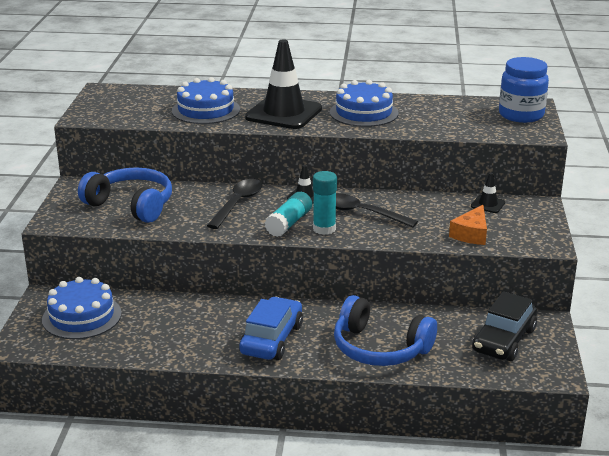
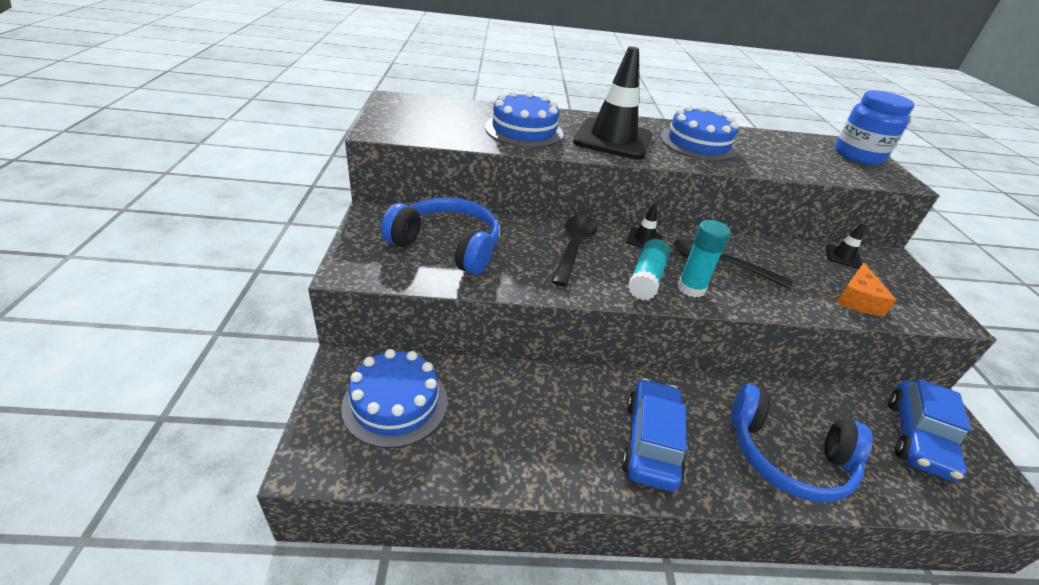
camera: 10 degrees left, 10 degrees up
black car [472,291,537,361] -> blue car [888,379,971,482]

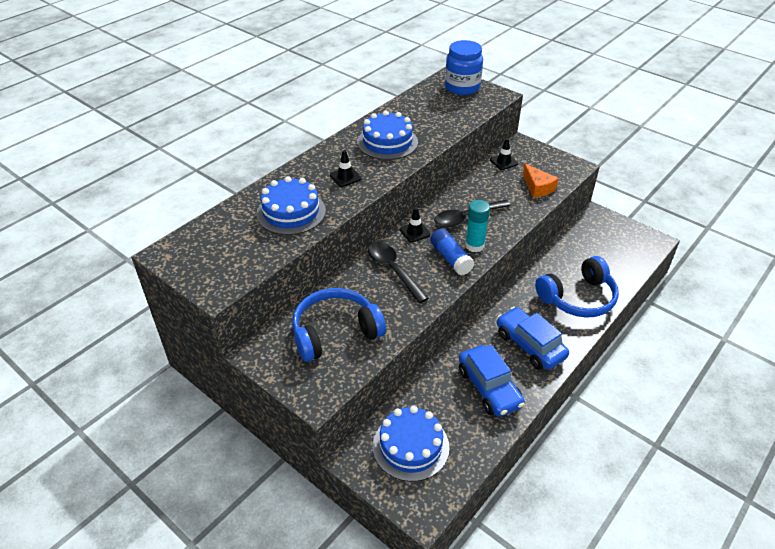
camera: 45 degrees left, 5 degrees up
black traffic cone [573,47,652,159] -> black traffic cone [330,150,362,187], size x0.43
turquoise glue stick [628,239,670,300] -> blue glue stick [430,229,474,275]
blue car [888,379,971,482] -> blue car moved to [459,345,525,417]

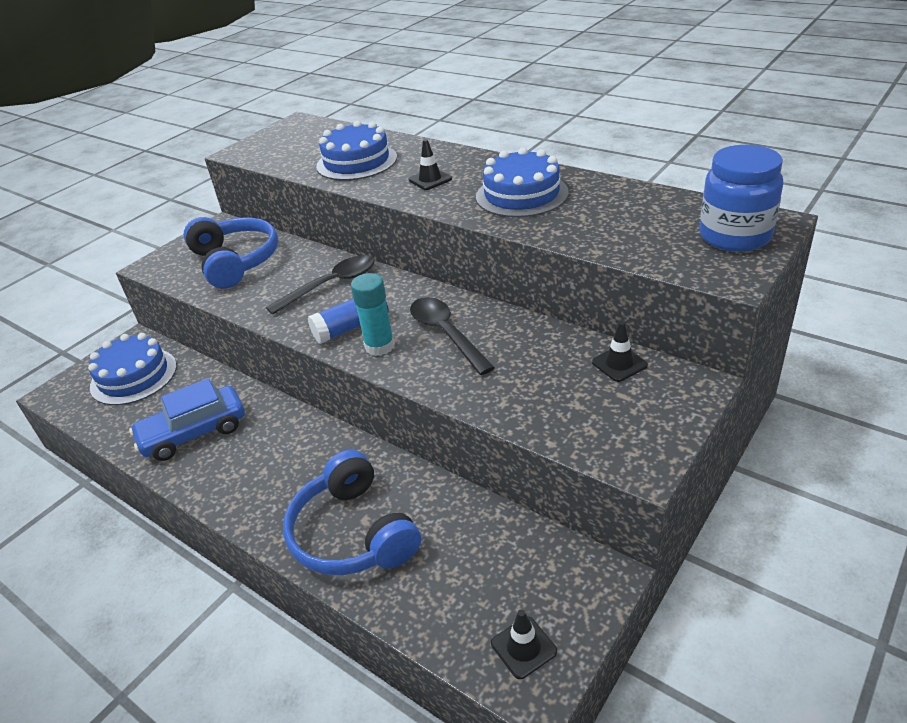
camera: 90 degrees right, 5 degrees down
black traffic cone [400,208,431,243] -> black traffic cone moved to [491,609,557,679]
blue car [497,307,569,370] -> none
orange cheese [523,164,559,198] -> none

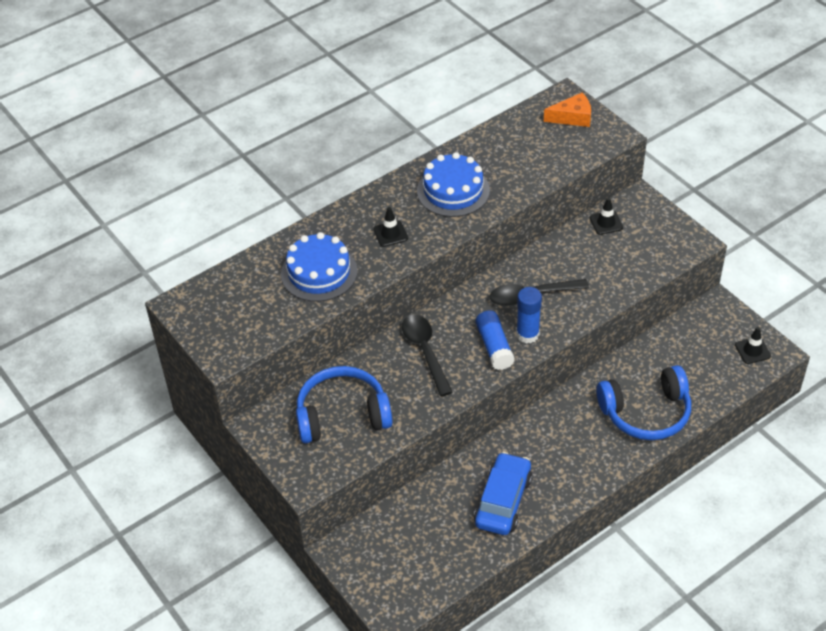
camera: 75 degrees left, 10 degrees up
blue cake [88,333,177,405] -> none
blue car [129,378,245,461] -> blue car turned 150 degrees counterclockwise [474,452,532,535]
turquoise glue stick [351,273,395,356] -> blue glue stick [516,287,542,344]
blue jar [700,145,783,252] -> orange cheese [544,93,591,127]

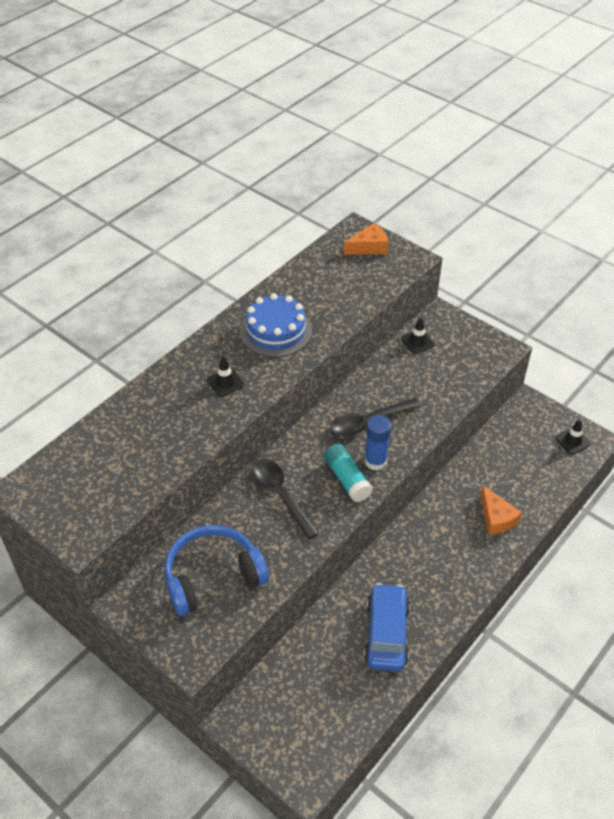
camera: 15 degrees left, 0 degrees up
blue cake [281,232,358,302] -> none
blue glue stick [475,310,515,370] -> turquoise glue stick [324,444,373,502]
blue headphones [596,365,691,440] -> orange cheese [480,485,522,535]

